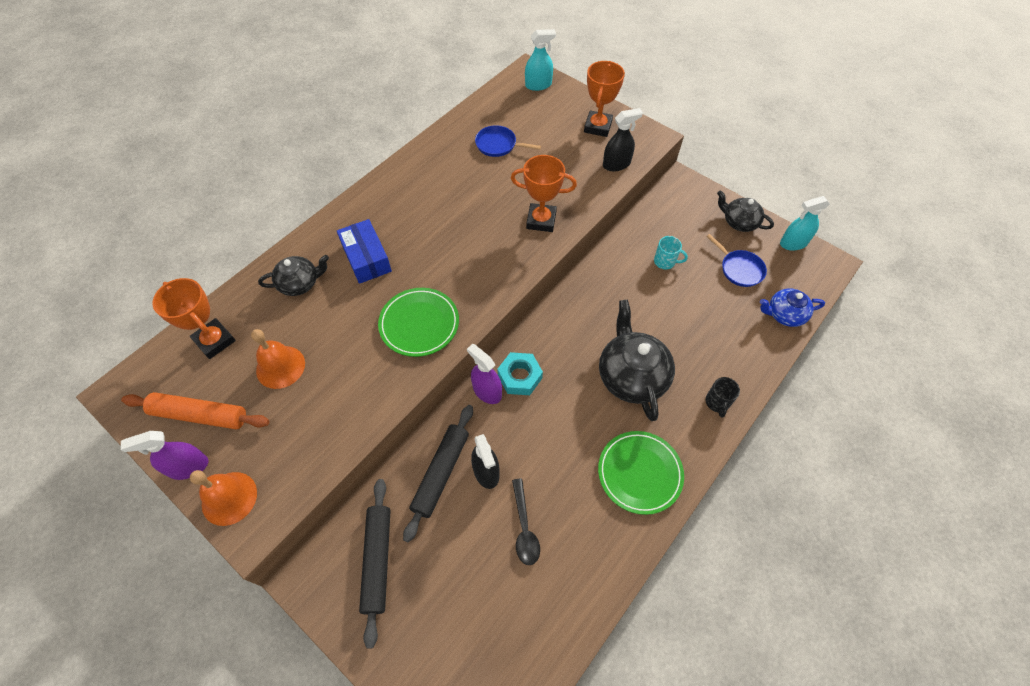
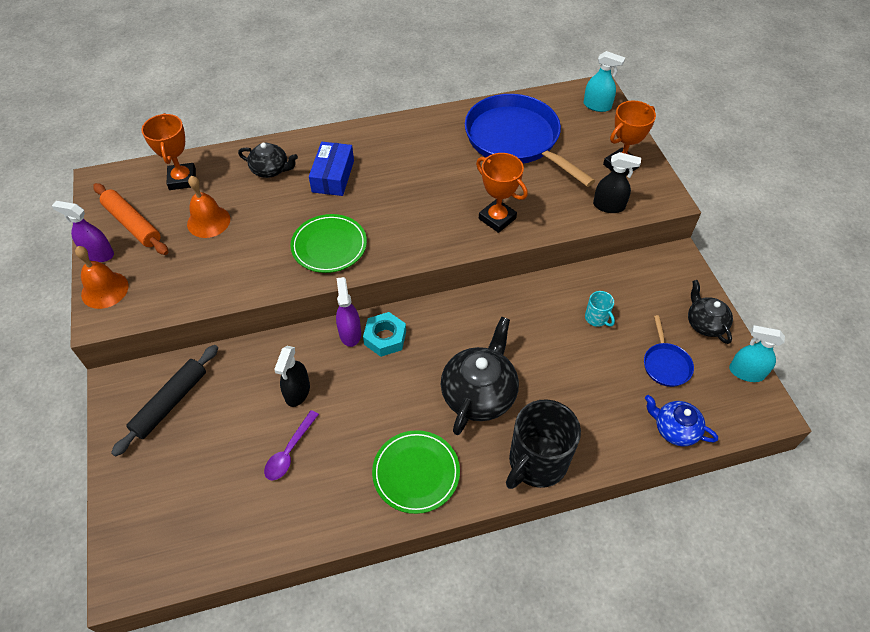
camera: 35 degrees right, 5 degrees down
black rolling pin [403,405,473,543] -> none
blue pan [475,125,541,157] -> blue pan [465,94,595,187], size x2.29
black spoon [512,479,540,565] -> purple spoon [264,410,319,480]
black mug [705,377,740,418] -> black mug [506,399,581,489], size x2.22

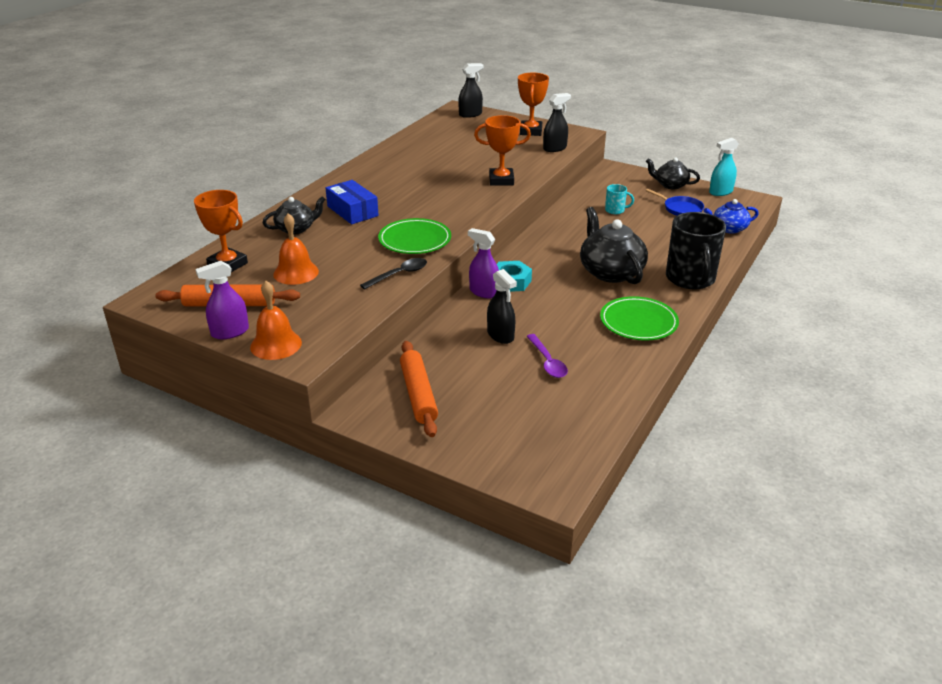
camera: 45 degrees left, 20 degrees down
black rolling pin [111,345,218,457] -> orange rolling pin [400,341,438,437]
blue pan [465,94,595,187] -> none
turquoise spray bottle [583,51,625,112] -> black spray bottle [458,63,483,118]
none -> black spoon [360,258,427,289]

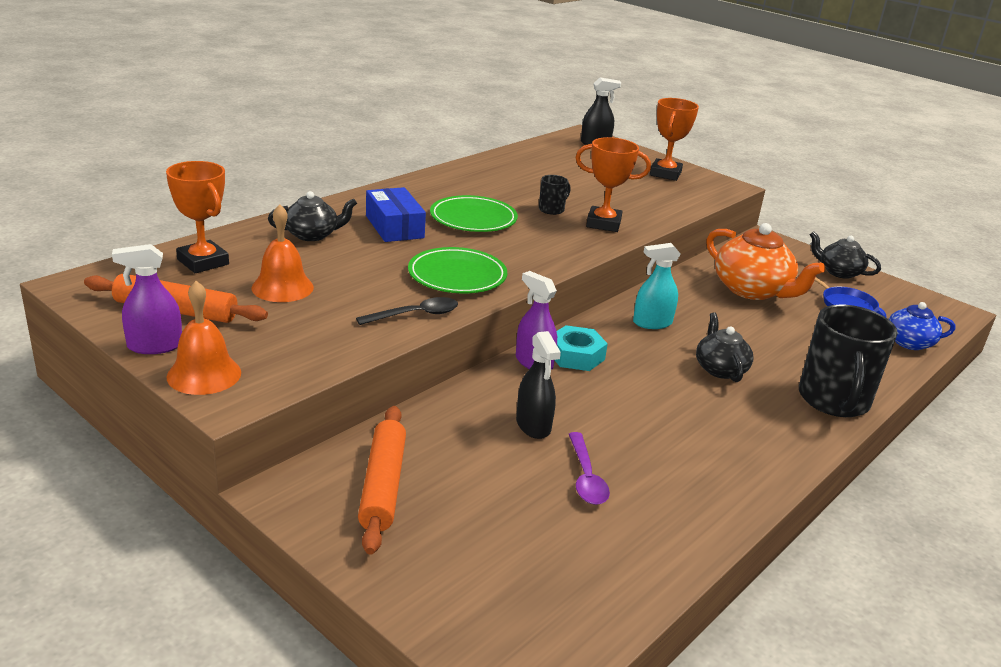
camera: 10 degrees right, 5 degrees down
black spray bottle [543,93,571,152] -> none
black teapot [580,207,648,284] -> black teapot [696,313,754,382], size x0.60
green plate [600,296,679,341] -> green plate moved to [430,195,518,232]
turquoise mug [605,184,634,214] -> orange teapot [706,223,825,300]
turquoise spray bottle [709,138,739,196] -> turquoise spray bottle moved to [633,243,680,329]
none -> black mug [539,175,571,215]

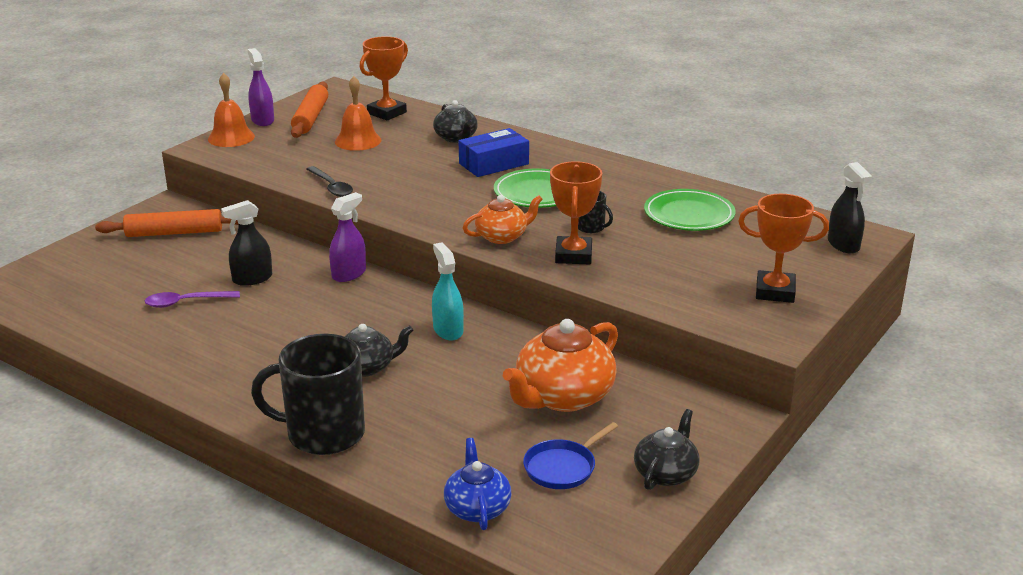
camera: 85 degrees right, 0 degrees up
green plate [408,247,507,293] -> green plate moved to [644,189,736,231]
turquoise nut [555,325,608,371] -> none
none -> orange teapot [463,195,543,244]

